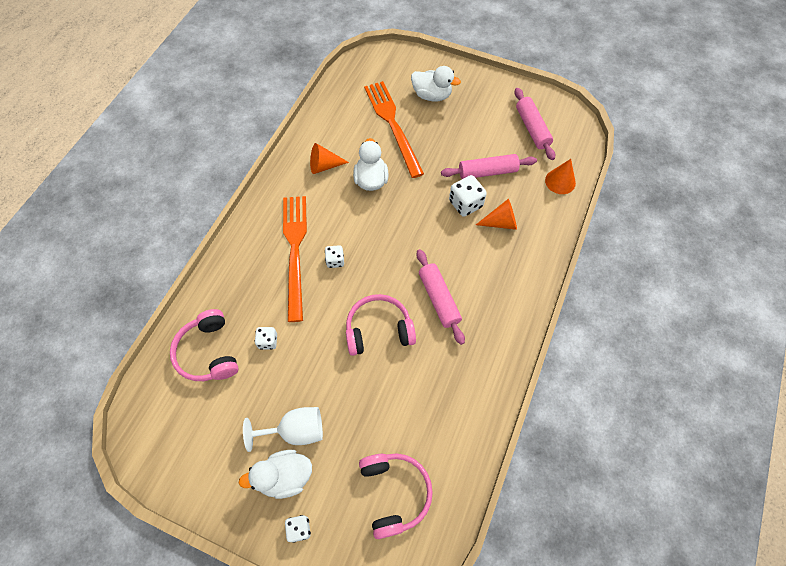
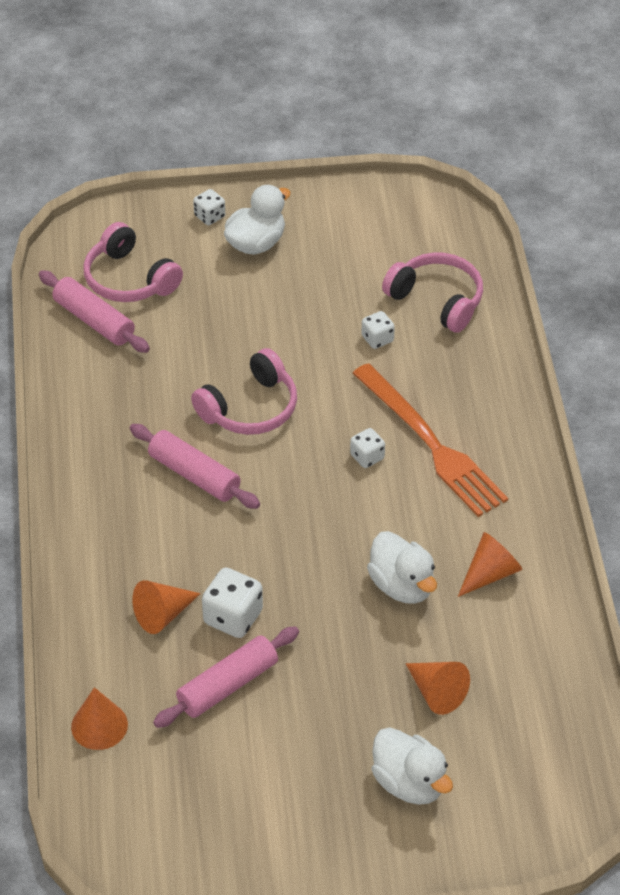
camera: 150 degrees right, 15 degrees down
white goblet [243,407,323,452] -> none
orange fork [364,81,424,178] -> orange cone [405,662,470,715]
white duck [411,66,461,102] -> white duck turned 120 degrees counterclockwise [372,727,453,805]
pink rolling pin [515,88,555,160] -> pink rolling pin moved to [39,270,150,353]

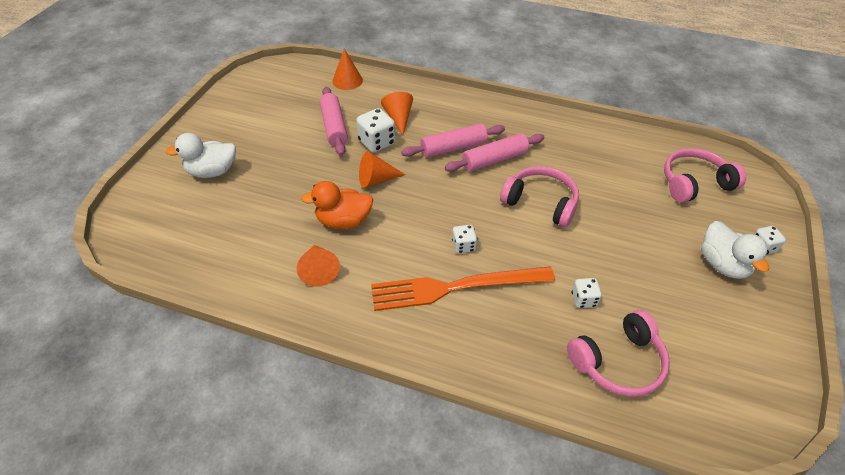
camera: 115 degrees right, 0 degrees up
pink rolling pin [39,270,150,353] -> pink rolling pin moved to [401,123,505,158]
pink headphones [191,348,297,435] -> pink headphones turned 135 degrees clockwise [500,166,579,227]
white duck [367,531,437,604] -> orange duck [301,181,373,229]
orange cone [405,662,470,715] -> orange cone moved to [359,151,405,188]

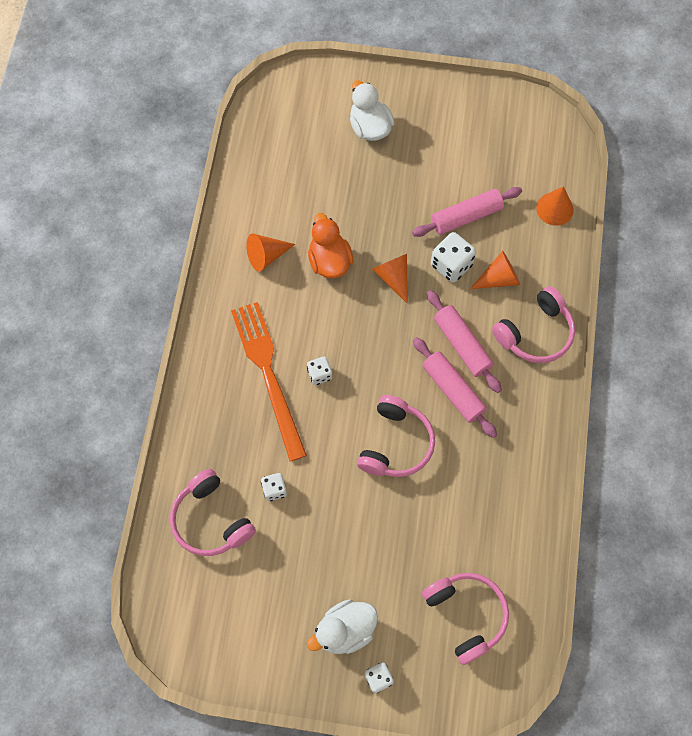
camera: 80 degrees right, 20 degrees up
none -> pink headphones [492,286,575,363]

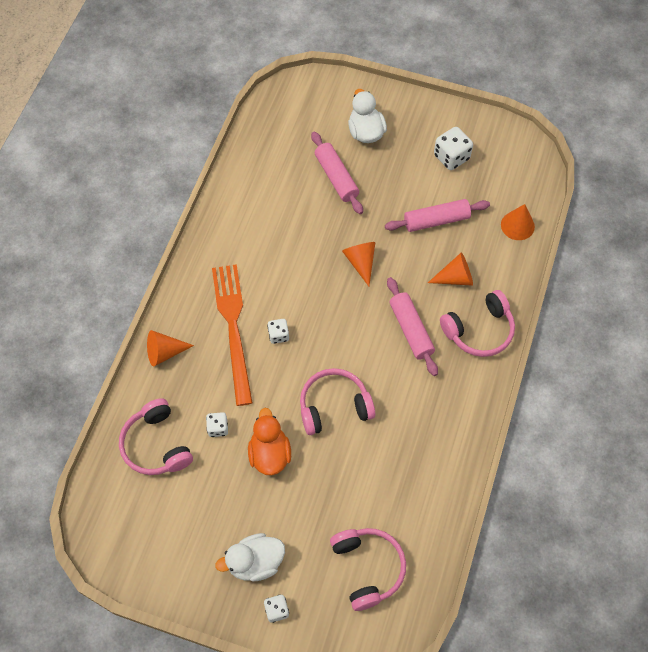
camera: 10 degrees right, 5 degrees down
orange cone [246,234,295,271] -> orange cone moved to [147,330,194,367]
orange duck [308,213,354,279] -> orange duck moved to [248,408,291,476]
pink headphones [357,395,435,477] -> pink headphones turned 135 degrees counterclockwise [300,368,375,435]
pink rolling pin [413,337,497,438] -> pink rolling pin moved to [311,132,363,214]
white dice [431,232,476,282] -> white dice moved to [434,127,473,170]

